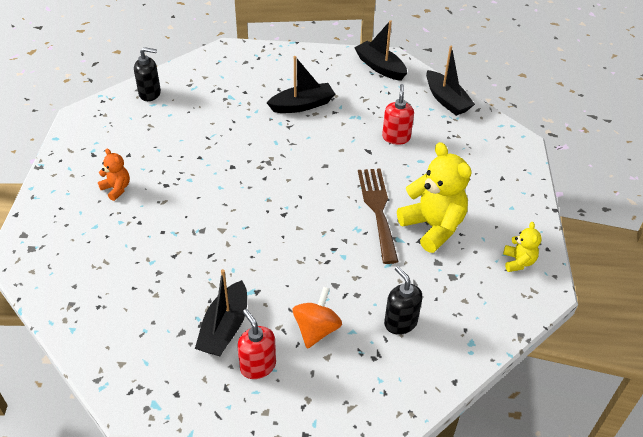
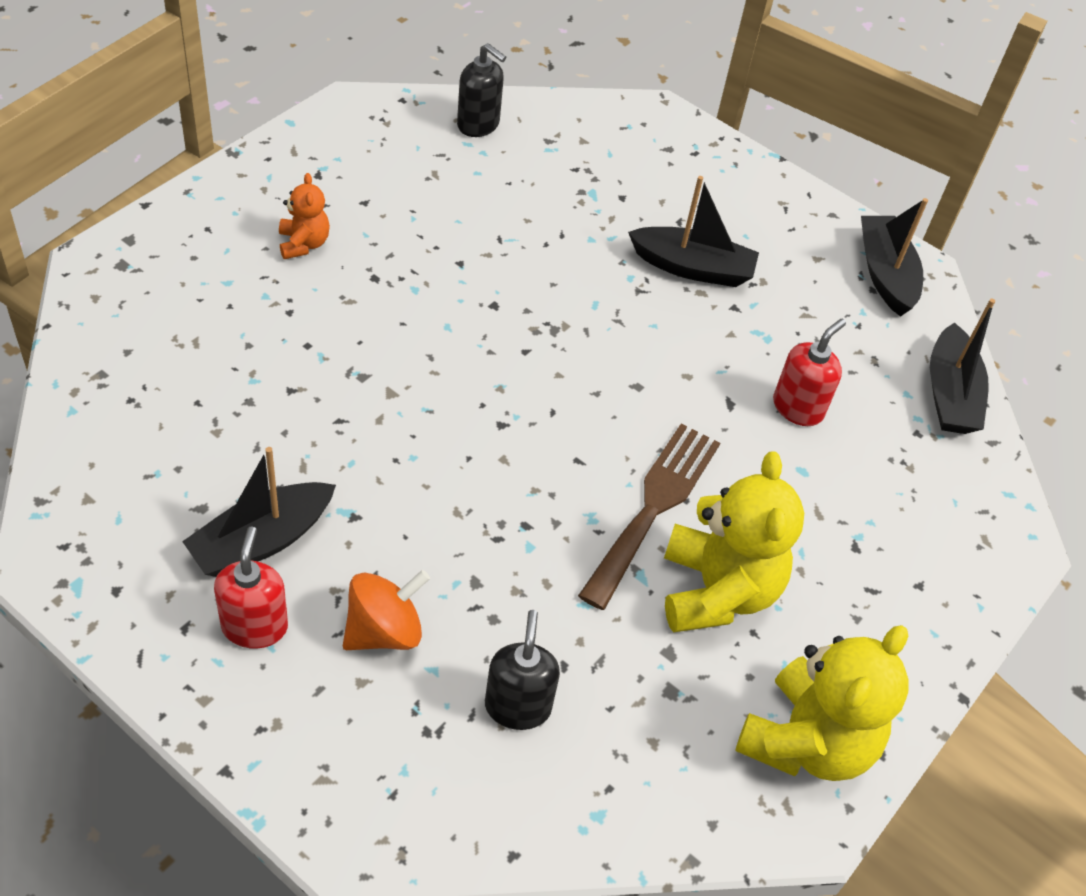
camera: 30 degrees right, 5 degrees up
yellow teddy bear [503,222,541,272] -> yellow teddy bear [735,625,909,781], size x1.99

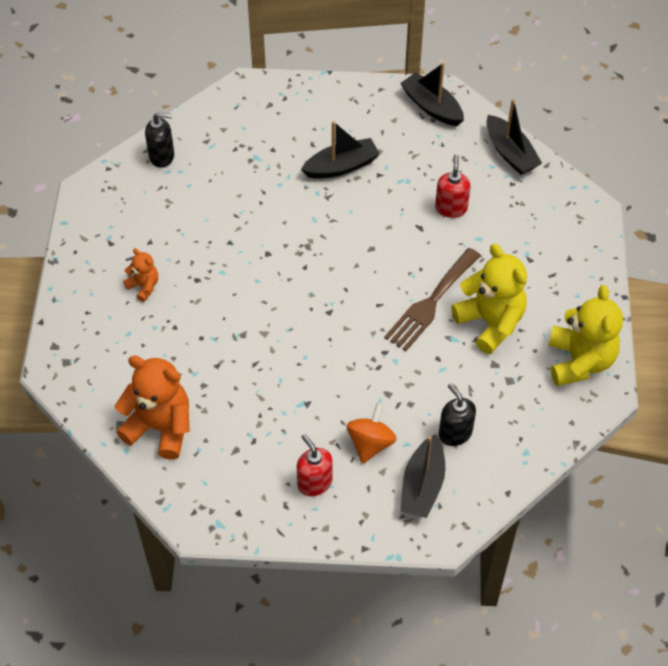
camera: 30 degrees left, 5 degrees up
black boat [182,447,336,577] -> black boat moved to [400,434,445,518]
brown fork [578,424,720,610] -> brown fork turned 135 degrees counterclockwise [384,248,481,351]
none -> orange teddy bear [115,355,189,460]

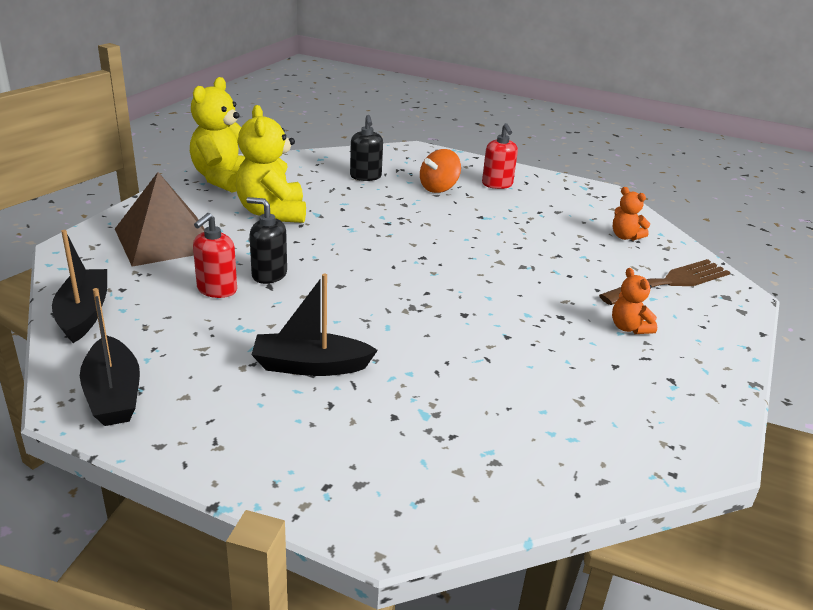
camera: 160 degrees left, 25 degrees down
orange teddy bear [115,355,189,460] -> orange teddy bear [613,187,650,240], size x0.50
black soap dispenser [145,112,174,168] -> black soap dispenser moved to [246,197,287,284]
brown fork [384,248,481,351] -> brown fork moved to [599,259,730,305]
black boat [400,434,445,518] -> none
none -> brown pyramid [115,172,204,267]

